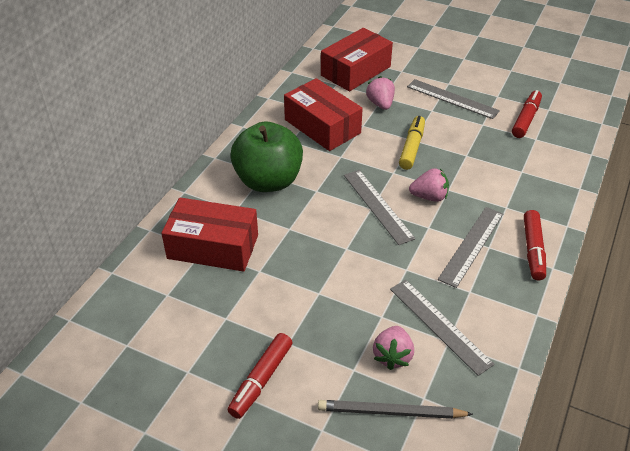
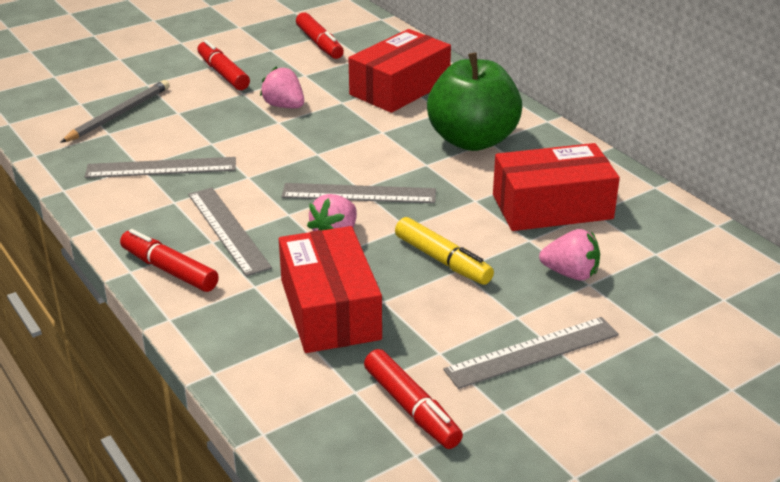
camera: 120 degrees right, 10 degrees down
red box [321,28,393,91] -> red box moved to [279,226,382,353]
pink strawberry [373,326,414,370] -> pink strawberry moved to [260,66,304,108]
none -> red marker [296,12,344,59]

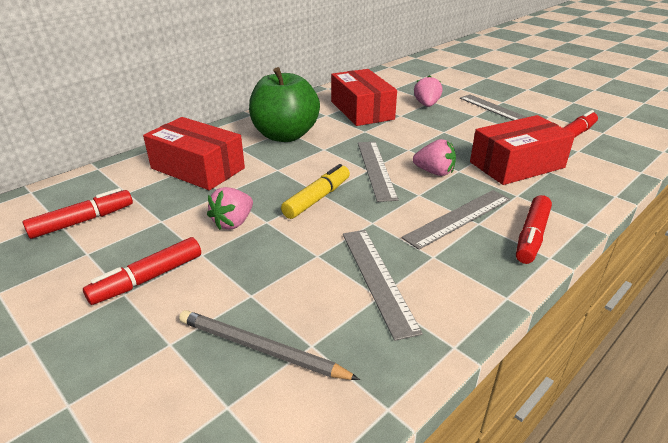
camera: 100 degrees left, 0 degrees up
yellow marker [395,217,494,285] -> yellow marker moved to [281,164,350,219]

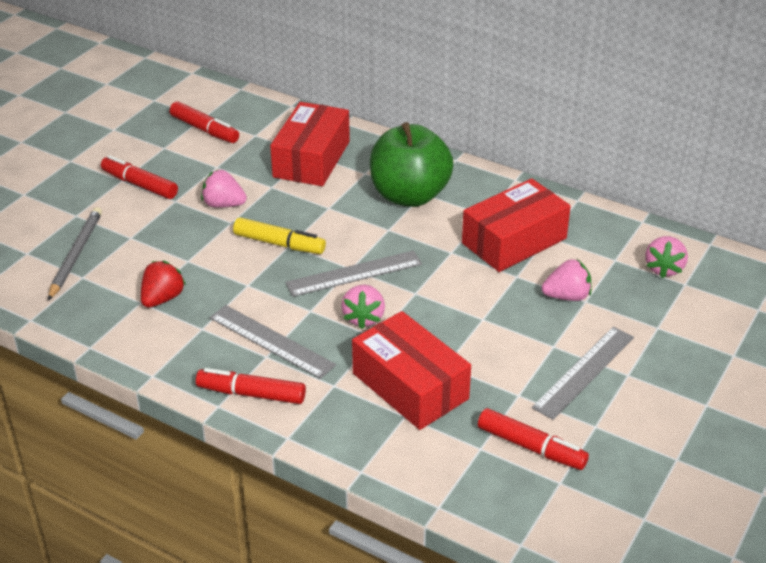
camera: 75 degrees right, 5 degrees up
grey ruler [343,230,423,341] -> red strawberry [141,261,186,308]
none -> pink strawberry [645,236,688,278]

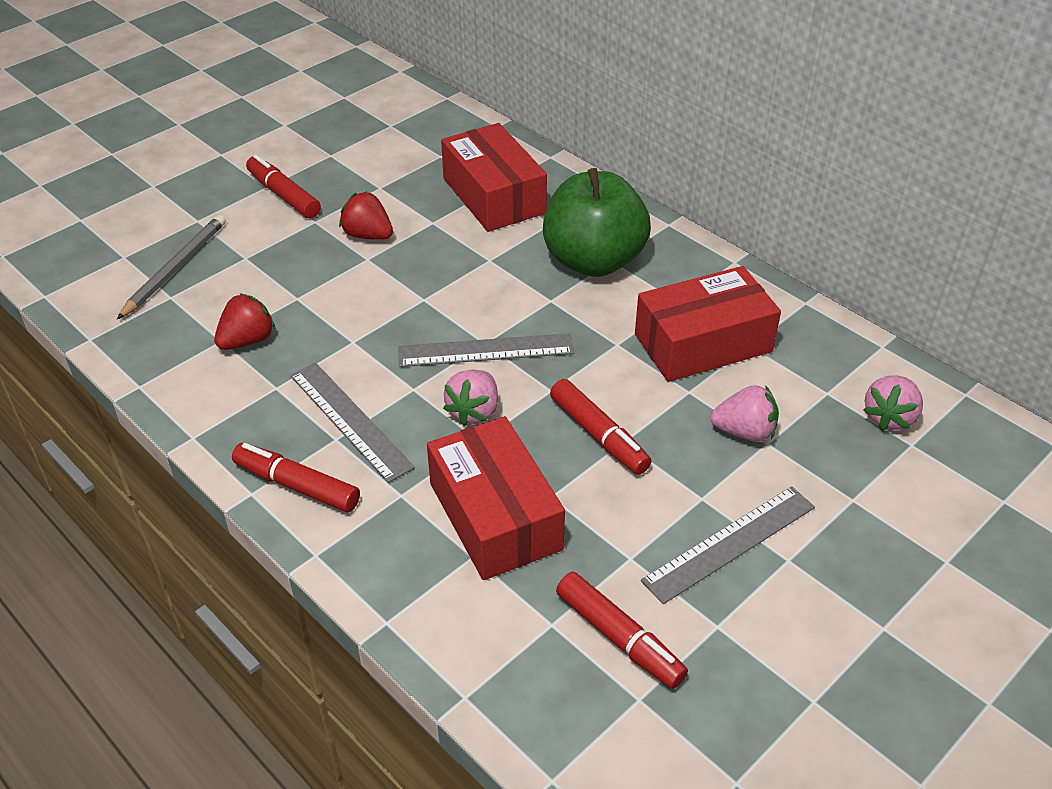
camera: 15 degrees right, 5 degrees up
red marker [170,101,239,143] -> red marker moved to [550,379,652,475]
pink strawberry [201,170,247,208] -> red strawberry [339,191,393,240]
yellow marker [233,217,326,254] -> none
red box [270,102,350,186] -> red box turned 60 degrees counterclockwise [441,123,547,232]

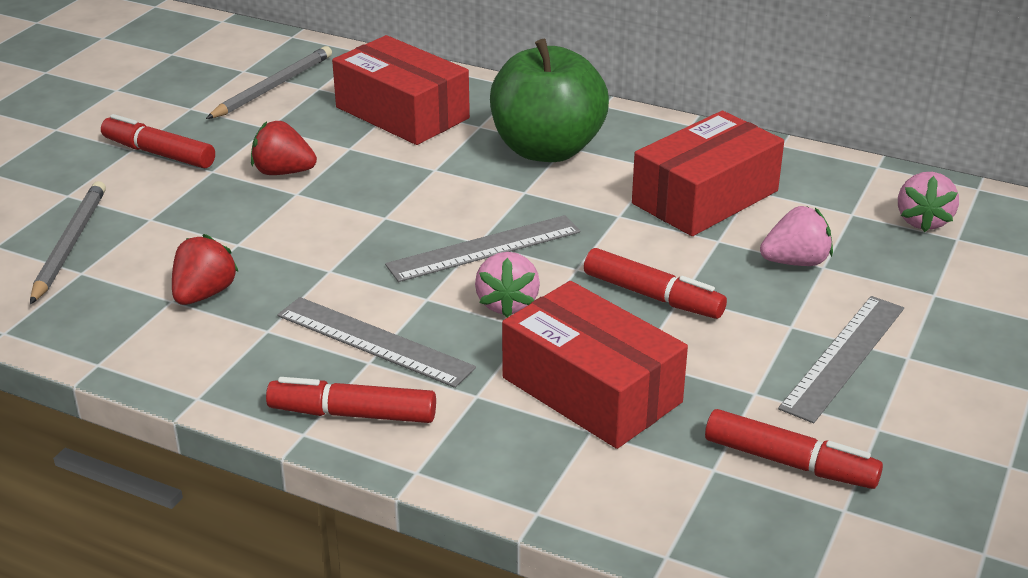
camera: 20 degrees left, 10 degrees down
none -> grey pencil [206,46,332,119]

